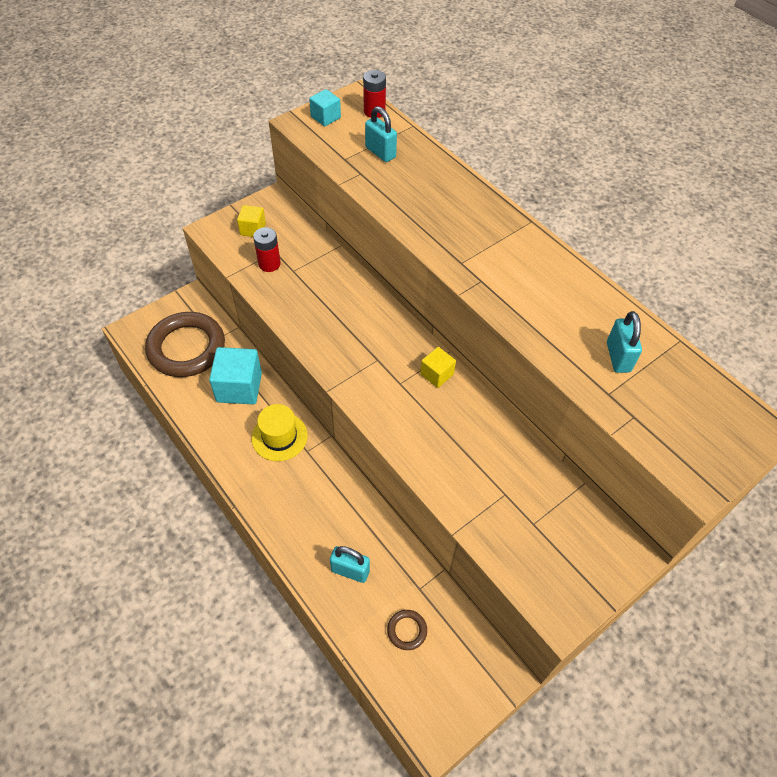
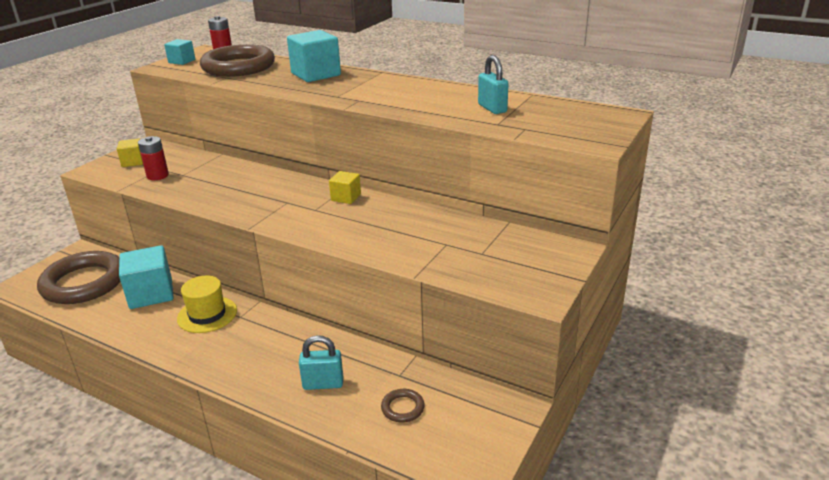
camera: 20 degrees left, 25 degrees down
turquoise padlock [365,106,397,162] -> brown ring [200,44,275,77]
none -> turquoise cube [287,30,341,82]

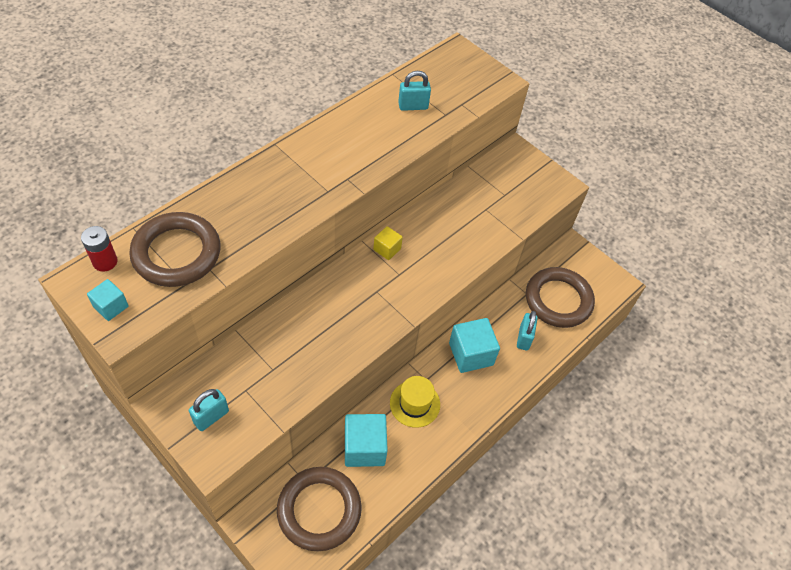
camera: 80 degrees left, 25 degrees up
yellow cube [117,139,143,167] -> turquoise padlock [189,389,229,431]
red battery [138,136,169,180] -> none
turquoise cube [287,30,341,82] -> turquoise cube moved to [449,318,500,373]
brown ring [381,389,425,423] -> brown ring [526,267,595,328], size x2.45

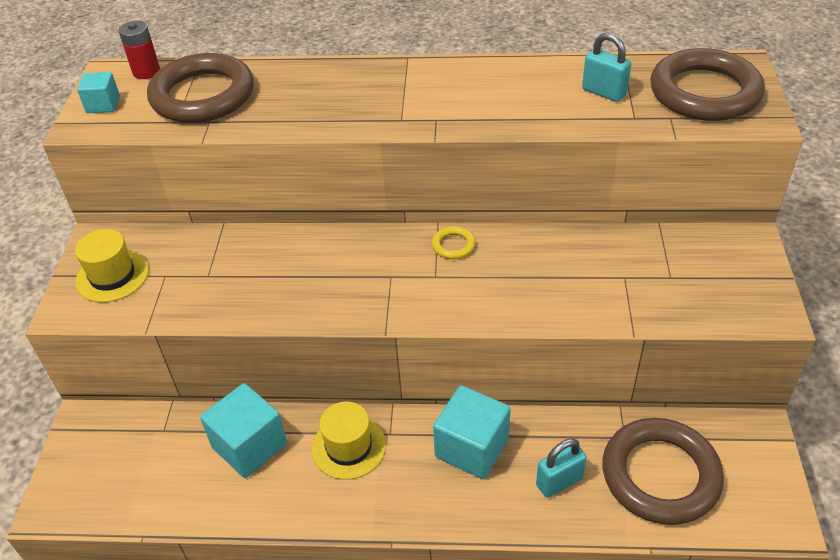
camera: 55 degrees right, 10 degrees down
turquoise padlock [189,389,229,431] -> yellow hat [75,229,149,302]
brown ring [277,467,362,551] -> brown ring moved to [650,48,765,121]
yellow cube [373,226,403,260] -> yellow ring [432,226,476,259]

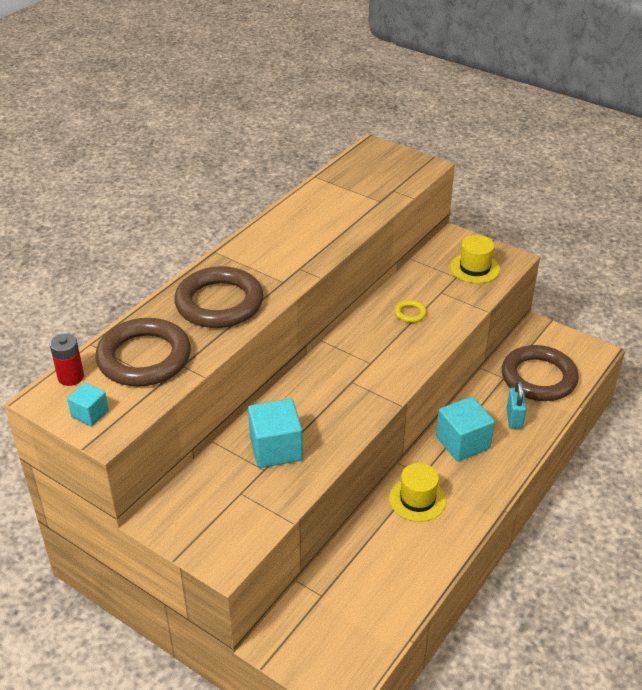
camera: 60 degrees left, 5 degrees down
yellow hat [75,229,149,302] -> yellow hat moved to [450,235,500,283]
turquoise cube [200,383,287,478] -> turquoise cube moved to [248,399,303,468]
yellow ring [432,226,476,259] -> yellow ring moved to [394,300,427,323]
turquoise padlock [582,33,631,102] -> none
brown ring [650,48,765,121] -> brown ring moved to [174,266,263,328]

